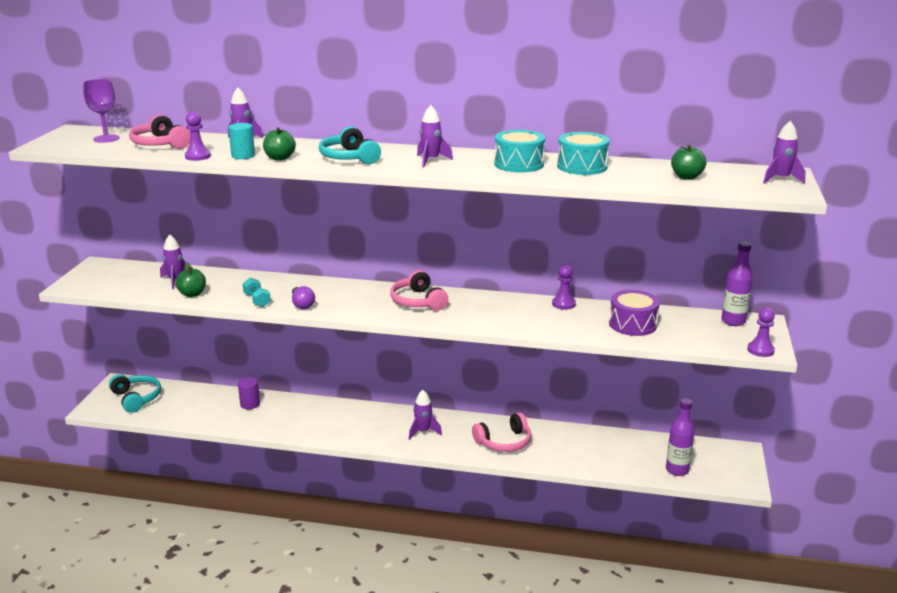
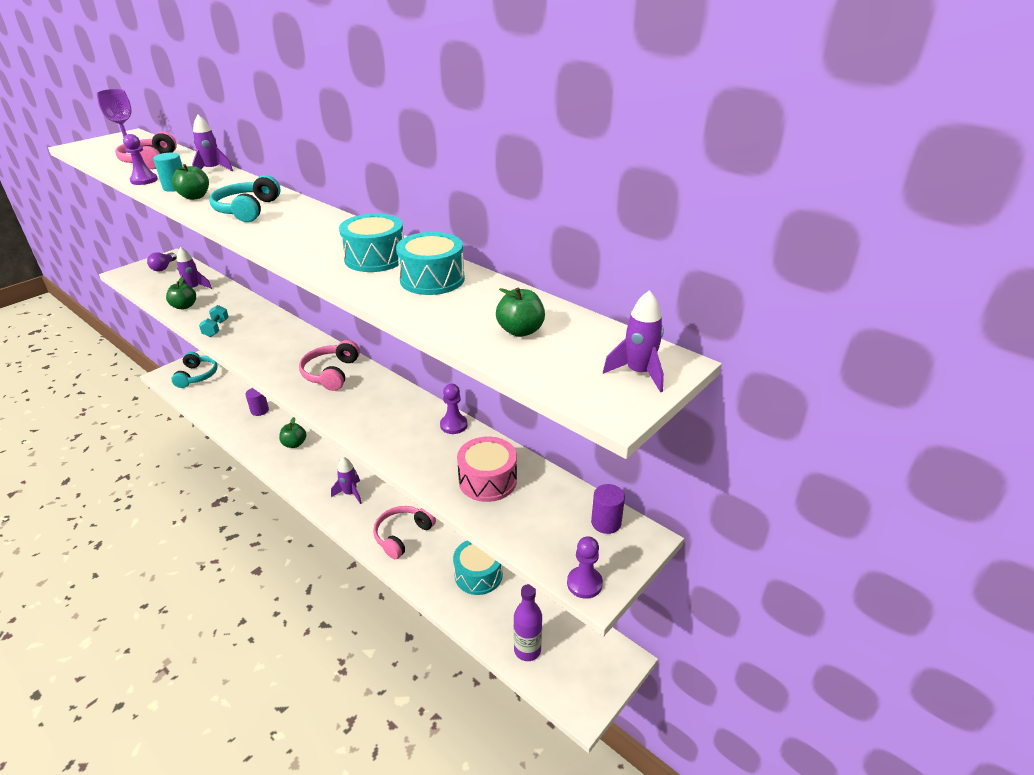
camera: 30 degrees right, 10 degrees up
purple light bulb [292,286,315,309] -> purple light bulb moved to [147,252,177,272]
purple rocket [417,105,453,168] -> none
pink headphones [472,412,531,452] -> pink headphones turned 120 degrees clockwise [373,506,436,559]
purple drum [609,290,660,336] -> pink drum [457,437,517,502]
purple bottle [721,242,753,326] -> purple cylinder [591,484,625,534]
none -> green apple [279,417,306,448]
none -> turquoise drum [453,540,503,595]

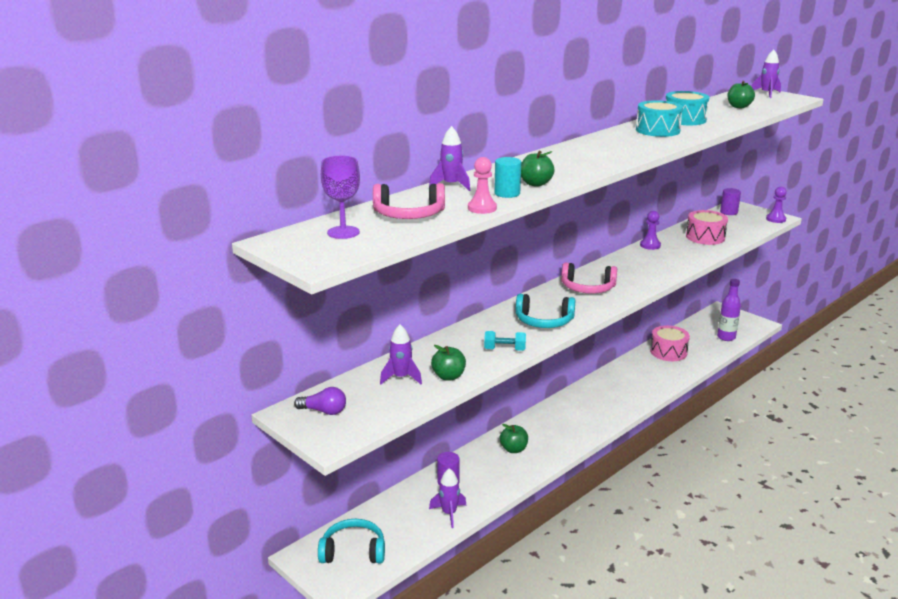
camera: 85 degrees left, 10 degrees down
purple pawn [123,134,158,185] -> pink pawn [468,157,497,214]
turquoise headphones [209,175,281,222] -> turquoise headphones moved to [515,294,575,328]
purple rocket [331,457,362,504] -> purple rocket moved to [429,468,467,528]
pink headphones [373,506,436,559] -> none
turquoise drum [453,540,503,595] -> pink drum [650,325,690,361]

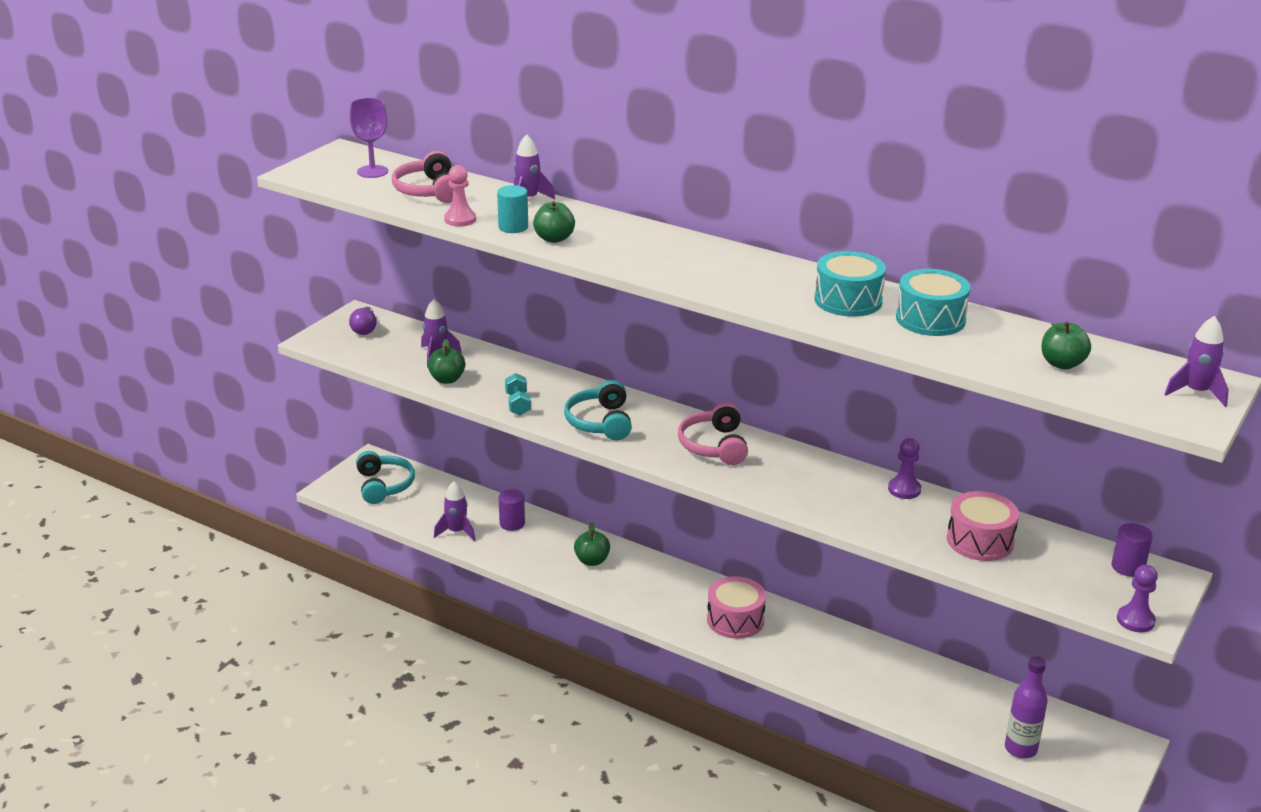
camera: 75 degrees right, 5 degrees up
pink drum [650,325,690,361] -> pink drum moved to [707,576,766,639]

